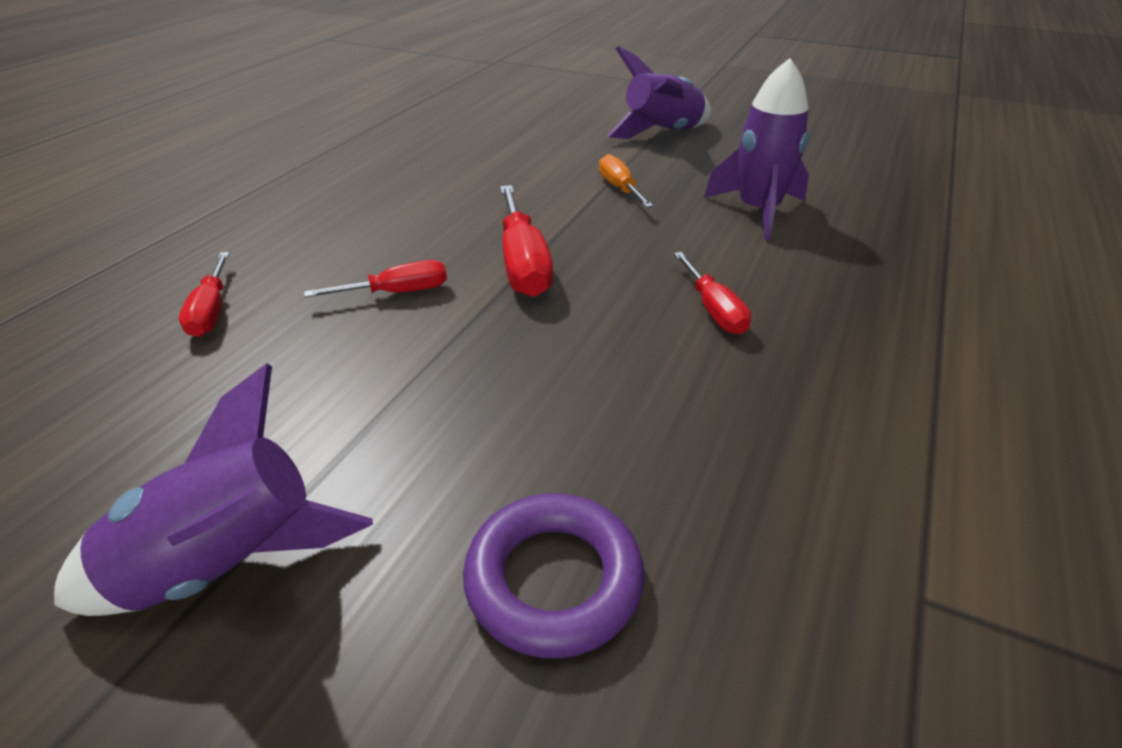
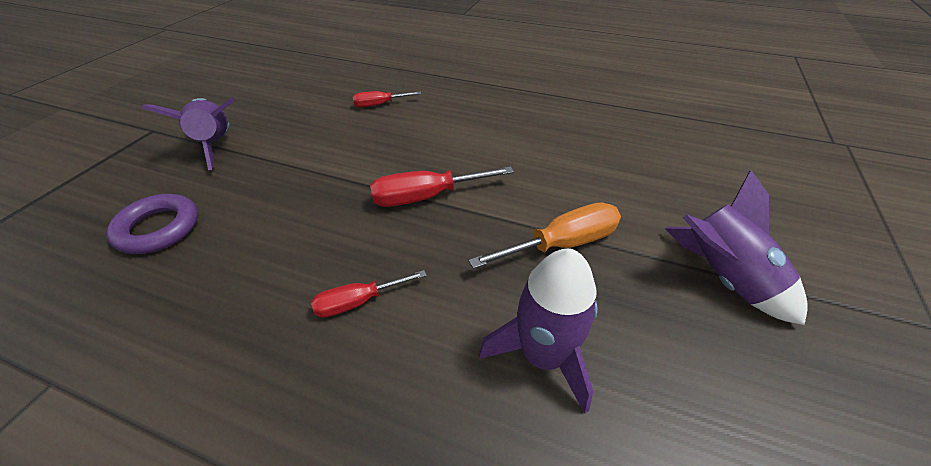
camera: 85 degrees right, 5 degrees up
red screwdriver [304,260,447,297] -> none
orange screwdriver [599,154,653,208] -> orange screwdriver [469,203,621,269], size x1.61

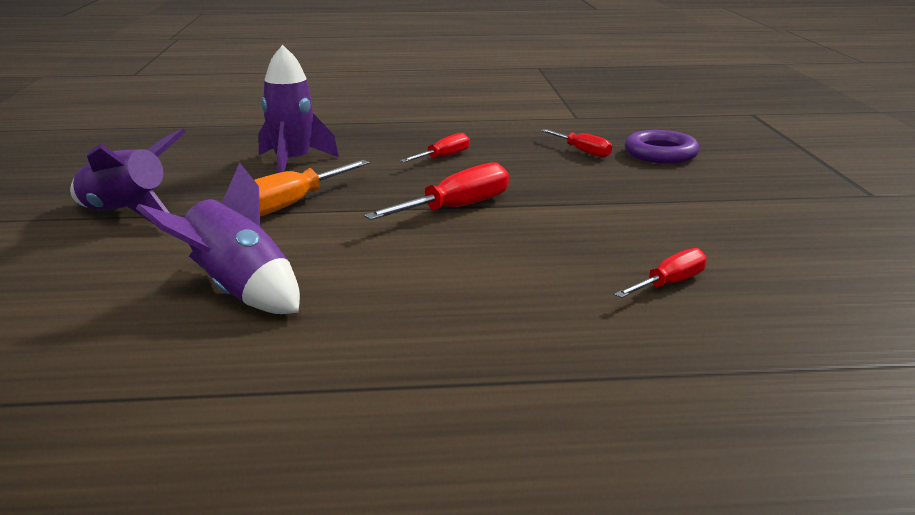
camera: 155 degrees right, 20 degrees down
purple rocket [142,97,235,170] -> purple rocket moved to [136,162,300,314]
none -> red screwdriver [541,129,612,158]

